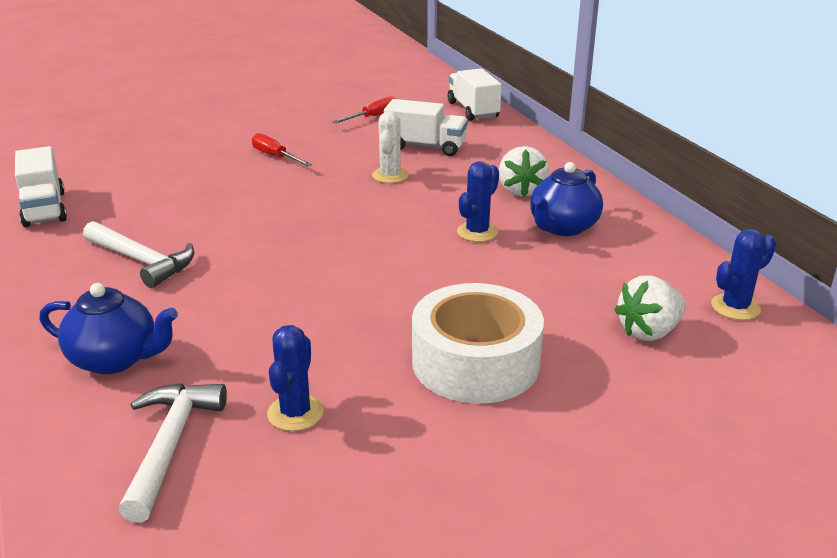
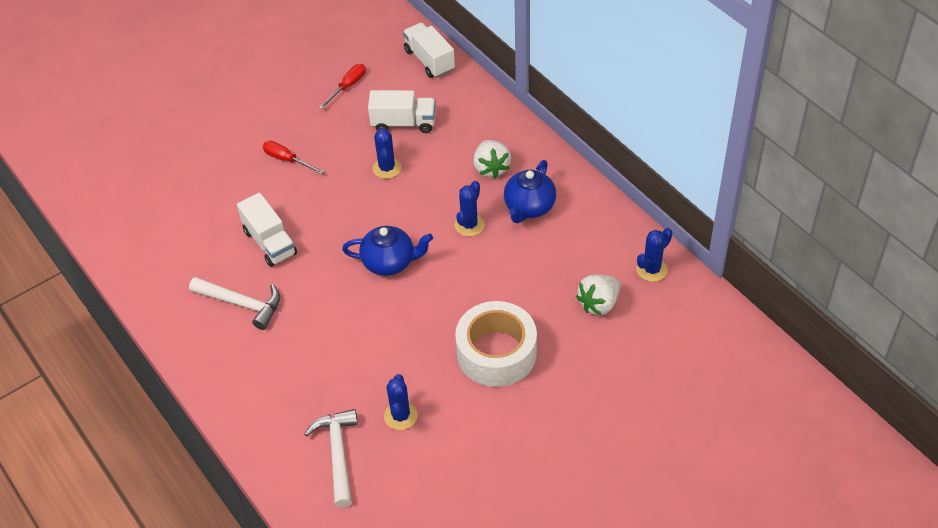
camera: 10 degrees left, 20 degrees up
white truck [15,146,67,227] -> white truck moved to [237,193,297,267]
blue teapot [39,283,178,374] -> blue teapot moved to [342,226,433,276]
white cactus [372,111,409,183] -> blue cactus [373,128,401,179]

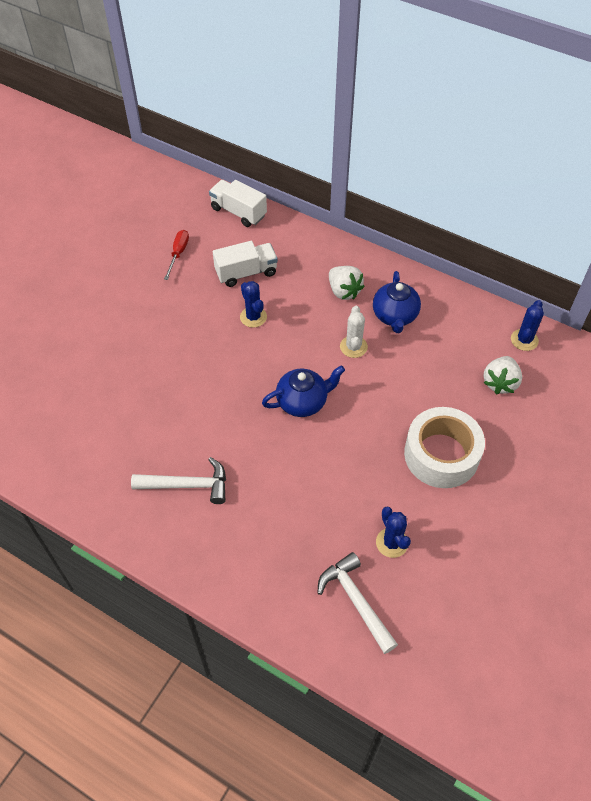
camera: 25 degrees left, 5 degrees up
white truck [237,193,297,267] -> none
red screwdriver [263,141,324,174] -> none
blue cactus [455,181,485,236] -> white cactus [340,306,368,358]

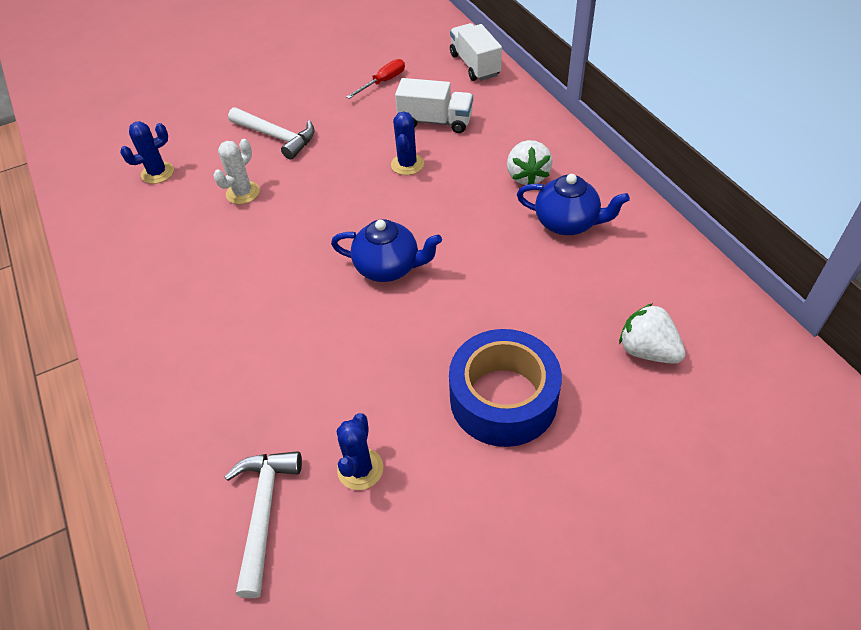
camera: 35 degrees right, 5 degrees down
white hammer [131,457,226,504] -> white hammer moved to [228,107,315,160]
white cactus [340,306,368,358] -> white cactus moved to [213,139,260,204]
blue teapot [373,271,421,333] -> blue teapot turned 105 degrees counterclockwise [517,174,630,235]
white tape [404,407,485,488] -> blue tape [449,329,562,447]
white strawberry [483,356,522,394] -> white strawberry turned 75 degrees clockwise [619,303,686,364]
blue cactus [511,300,544,351] -> blue cactus moved to [120,121,174,184]

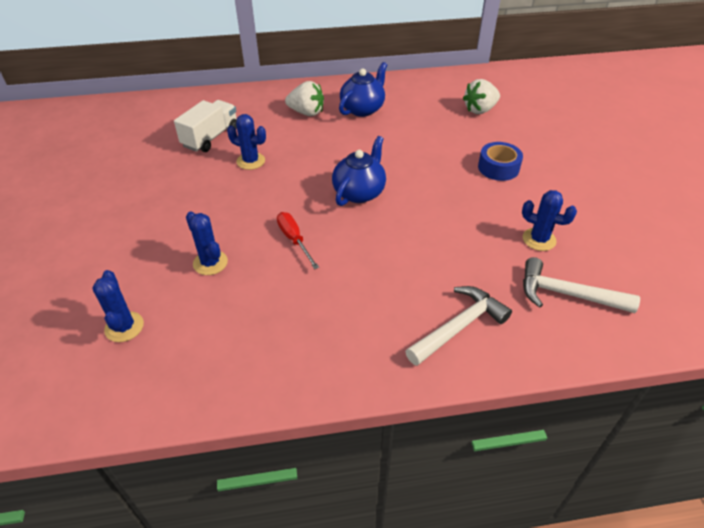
camera: 75 degrees left, 5 degrees down
white cactus [213,139,260,204] -> blue cactus [186,212,228,275]
white hammer [228,107,315,160] -> white hammer moved to [405,286,512,366]
red screwdriver [346,59,405,99] -> red screwdriver moved to [277,212,319,269]
blue tape [449,329,562,447] -> blue tape [478,142,523,181], size x0.57
white truck [450,23,502,81] -> none

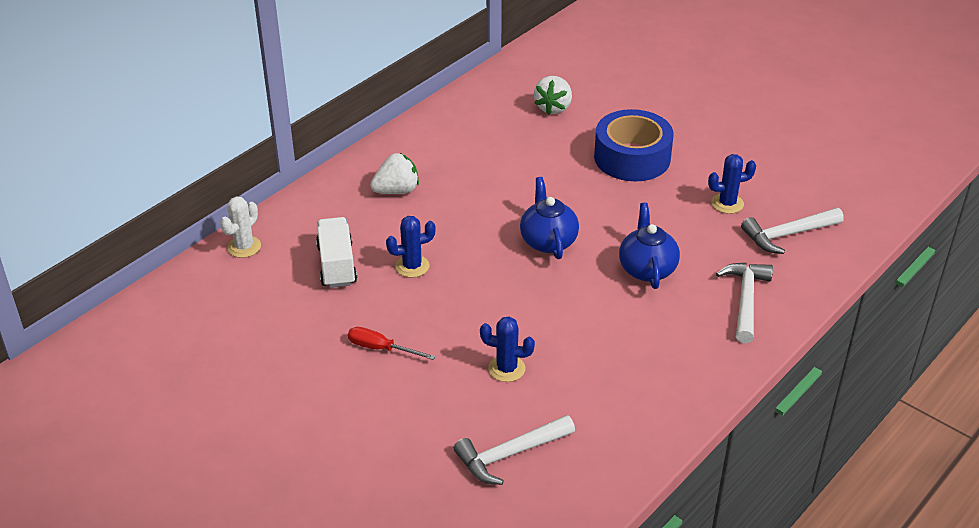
camera: 40 degrees left, 5 degrees down
blue cactus [93,270,144,342] -> white hammer [454,415,575,485]
red screwdriver [277,212,319,269] -> red screwdriver moved to [348,327,436,360]
blue teapot [339,62,387,117] -> blue teapot moved to [619,203,680,289]
blue tape [478,142,523,181] -> blue tape [594,109,673,181], size x1.74
none -> white cactus [220,197,261,258]

